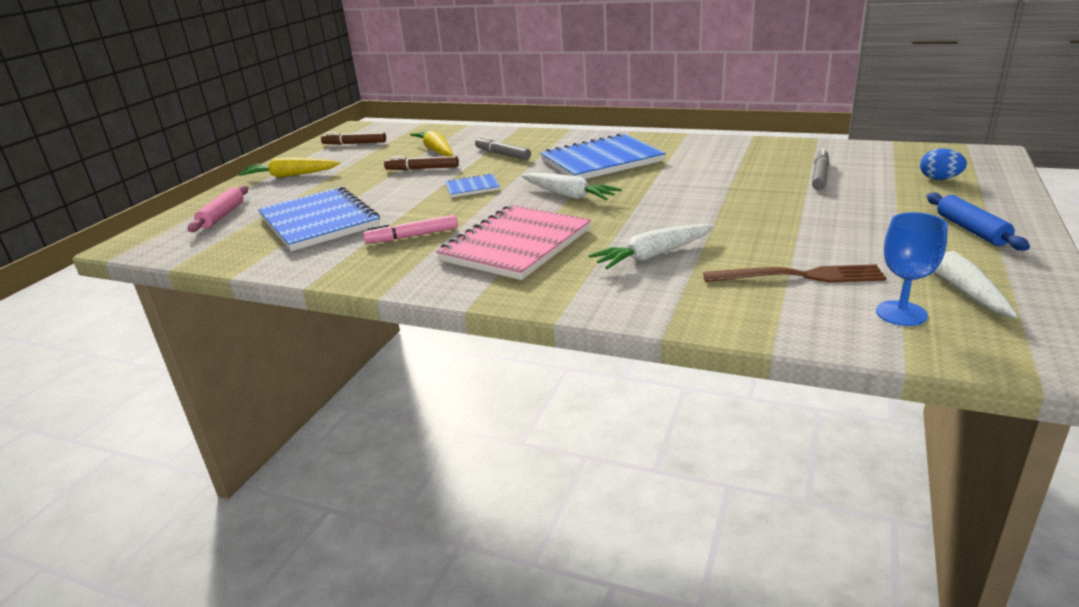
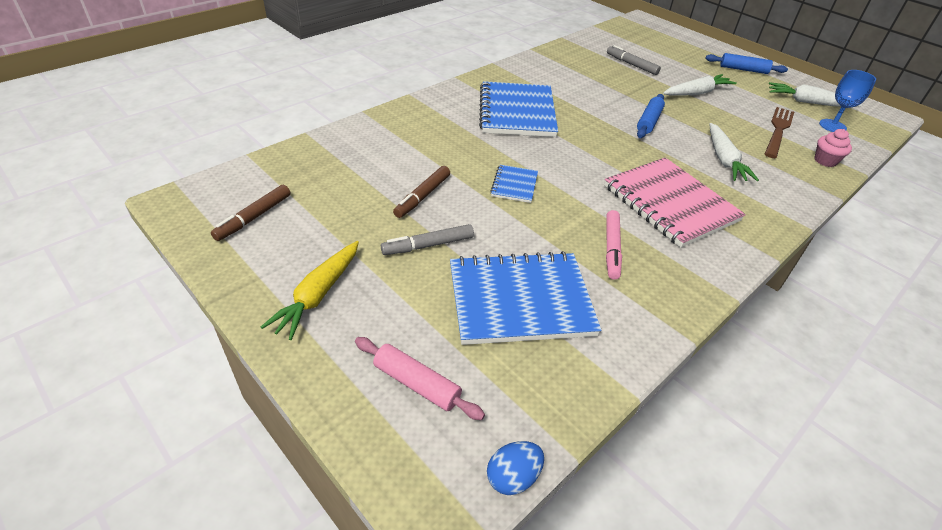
camera: 70 degrees left, 15 degrees up
yellow carrot [410,130,453,156] -> none
grey marker [475,136,531,160] -> grey marker moved to [381,224,474,255]
white carrot [521,173,622,200] -> white carrot moved to [663,74,737,96]
blue egg [920,148,967,180] -> blue egg moved to [487,441,544,495]
none -> blue rolling pin [637,94,665,138]
none -> pink cupcake [814,129,852,167]

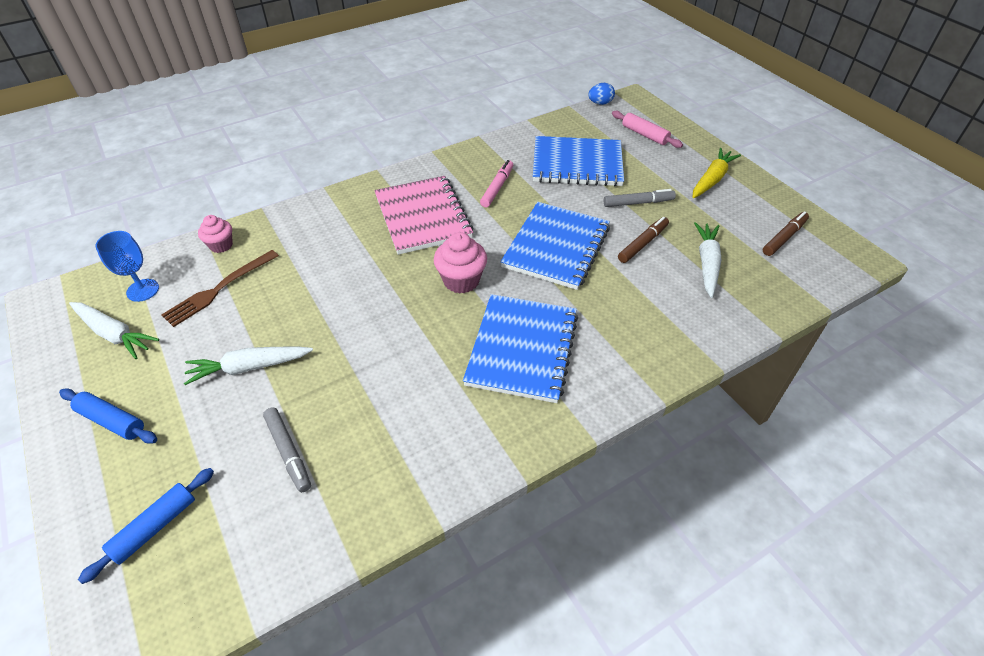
camera: 165 degrees left, 5 degrees up
blue notebook [490,165,538,203] -> blue notebook [500,202,610,290], size x2.12
blue rolling pin [637,94,665,138] -> blue rolling pin moved to [78,468,214,584]
white carrot [709,123,759,181] -> white carrot moved to [694,222,721,298]
none -> pink cupcake [434,232,487,294]

